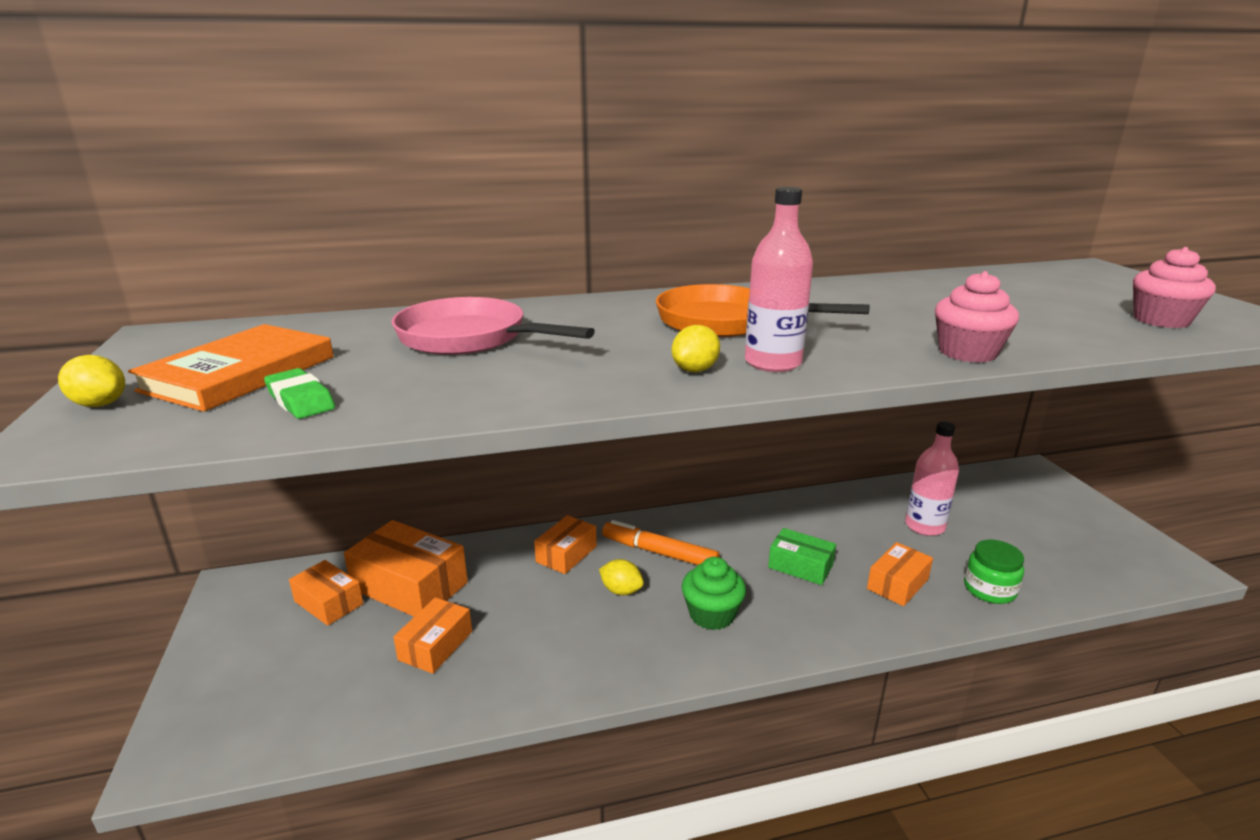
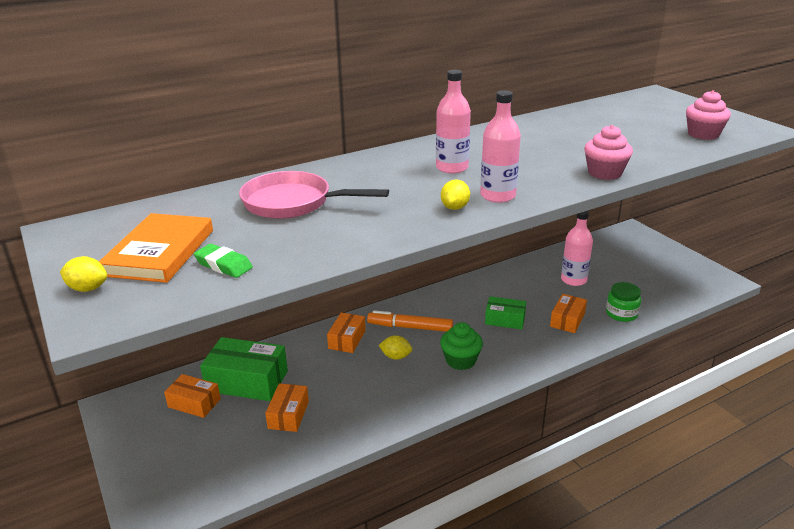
camera: 15 degrees left, 5 degrees up
orange box [344,520,468,617] -> green box [200,337,288,401]
orange pan [656,284,870,337] -> pink bottle [436,70,471,174]

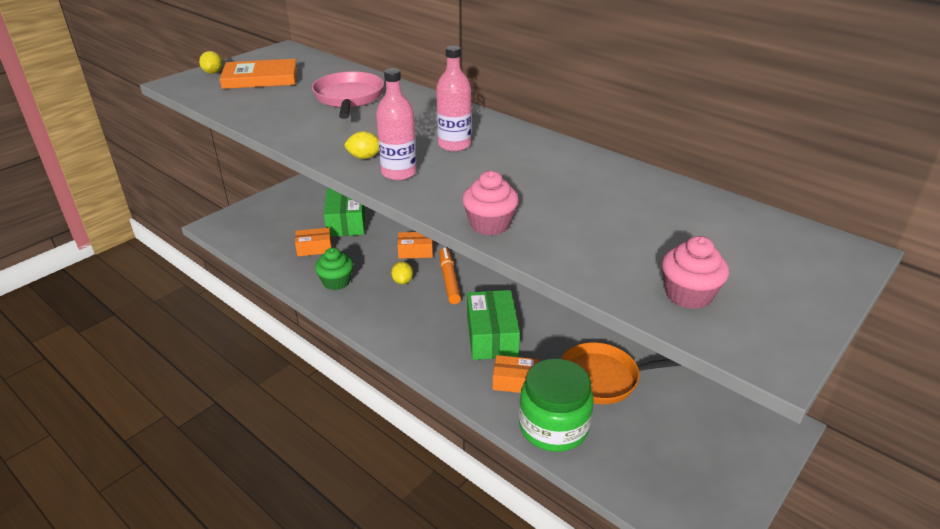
camera: 70 degrees right, 5 degrees up
orange box [164,374,221,418] -> none
green eraser [194,244,253,278] -> none
green cupcake [440,322,483,370] -> green cupcake moved to [315,248,353,290]
green box [485,296,526,330] -> green box [467,290,520,360], size x1.67
pink bottle [561,211,593,286] -> orange pan [561,342,681,404]
green jar [606,282,641,322] -> green jar [519,359,593,452], size x1.78

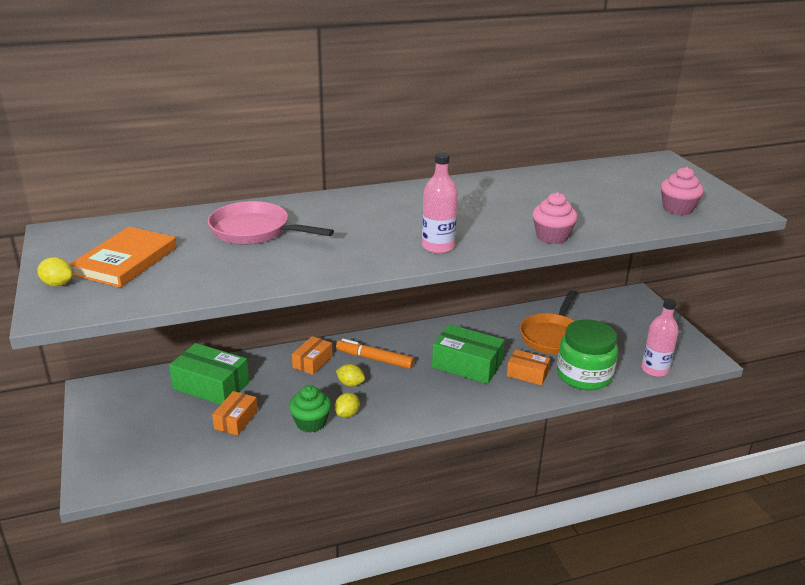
camera: 60 degrees left, 5 degrees down
yellow lemon [344,131,379,159] -> yellow lemon moved to [335,393,360,418]
pink bottle [436,46,471,151] -> pink bottle moved to [641,299,679,377]
orange box [492,355,539,393] -> orange box turned 75 degrees clockwise [507,349,550,386]

